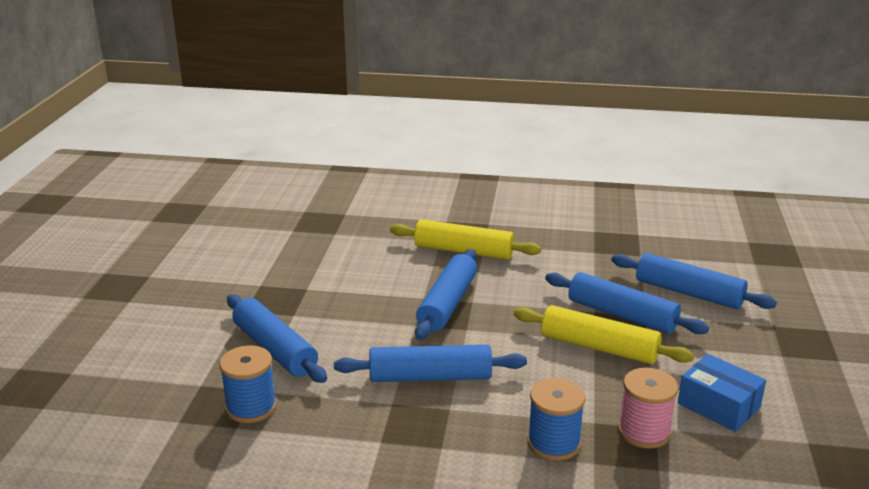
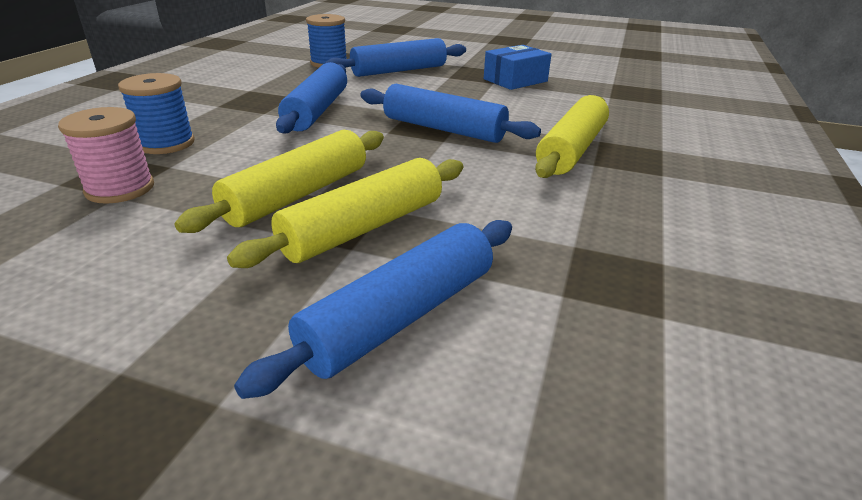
camera: 100 degrees right, 5 degrees up
blue rolling pin [545,272,709,334] -> yellow rolling pin [227,158,463,268]
blue box [678,354,766,432] -> blue box moved to [484,45,552,90]

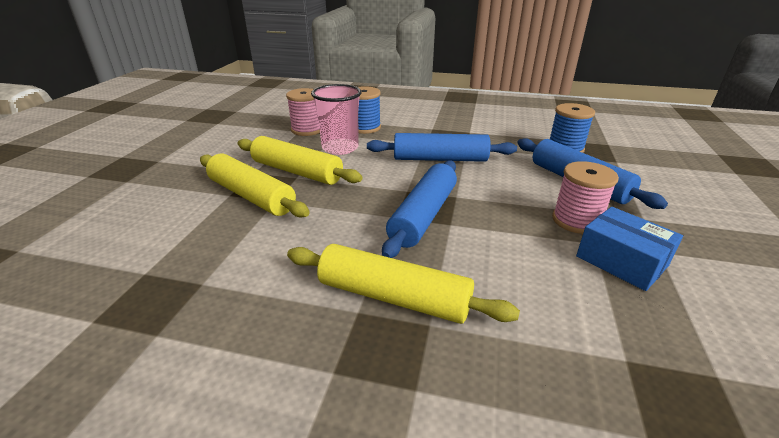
camera: 85 degrees right, 0 degrees up
blue rolling pin [234,220,512,399] -> none
none -> pink cup [311,84,362,155]
none -> pink spool [552,161,619,234]

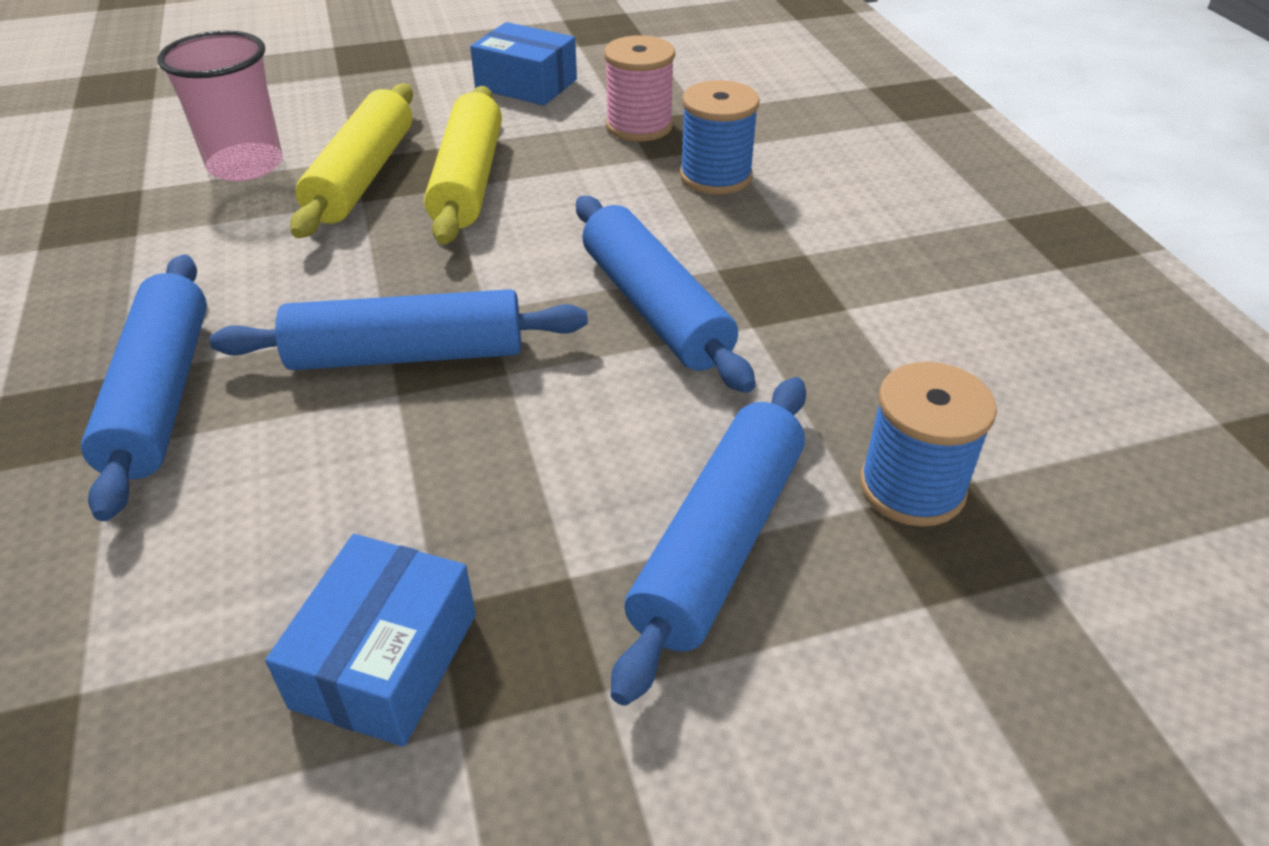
camera: 60 degrees right, 10 degrees up
yellow rolling pin [287,244,520,324] -> blue rolling pin [81,254,207,521]
pink cup [311,84,362,155] -> pink cup moved to [158,30,283,181]
pink spool [552,161,619,234] -> none
none -> blue box [470,22,577,105]

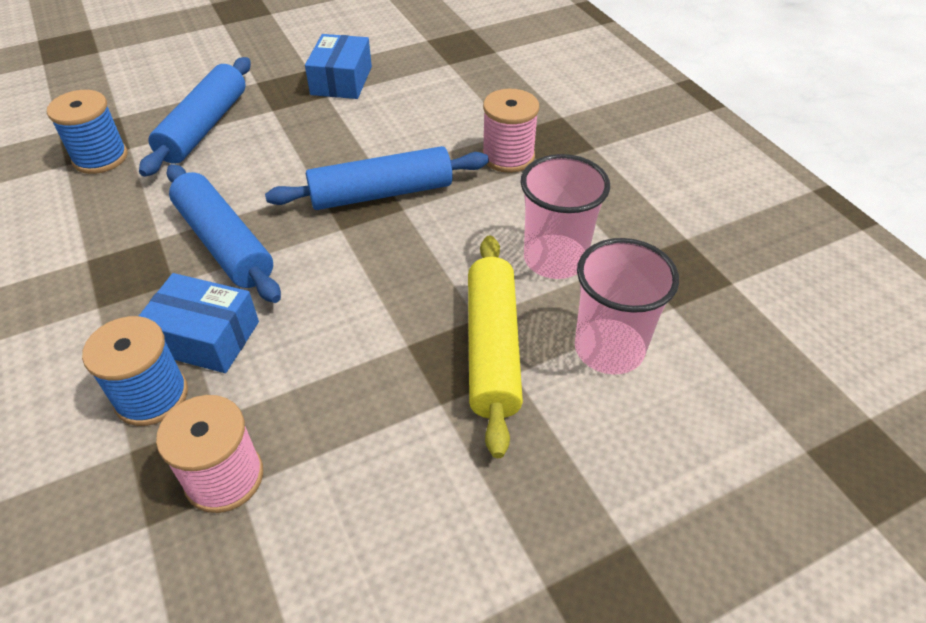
camera: 170 degrees right, 5 degrees up
blue rolling pin [81,254,207,521] -> pink spool [482,89,539,173]
yellow rolling pin [424,86,502,245] -> none
blue box [470,22,577,105] -> blue box moved to [139,273,259,373]
none -> pink cup [520,154,610,279]

